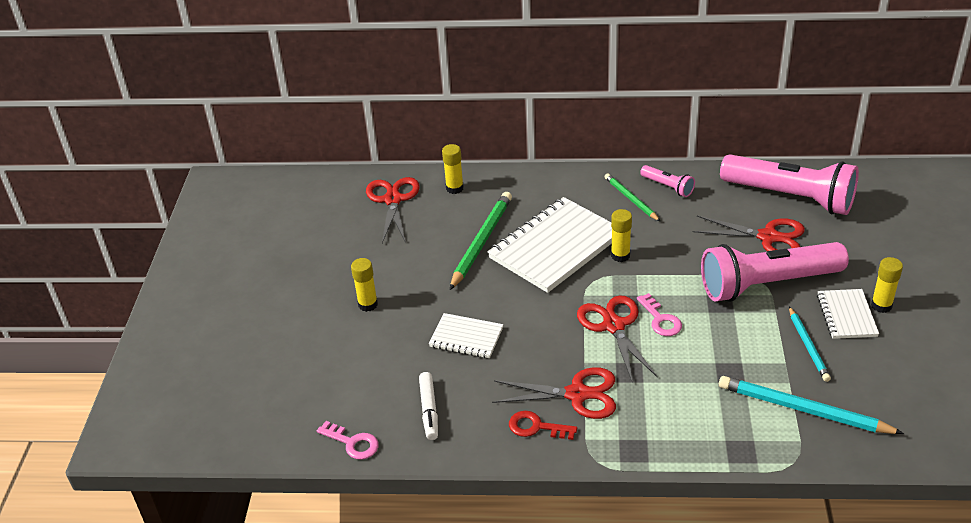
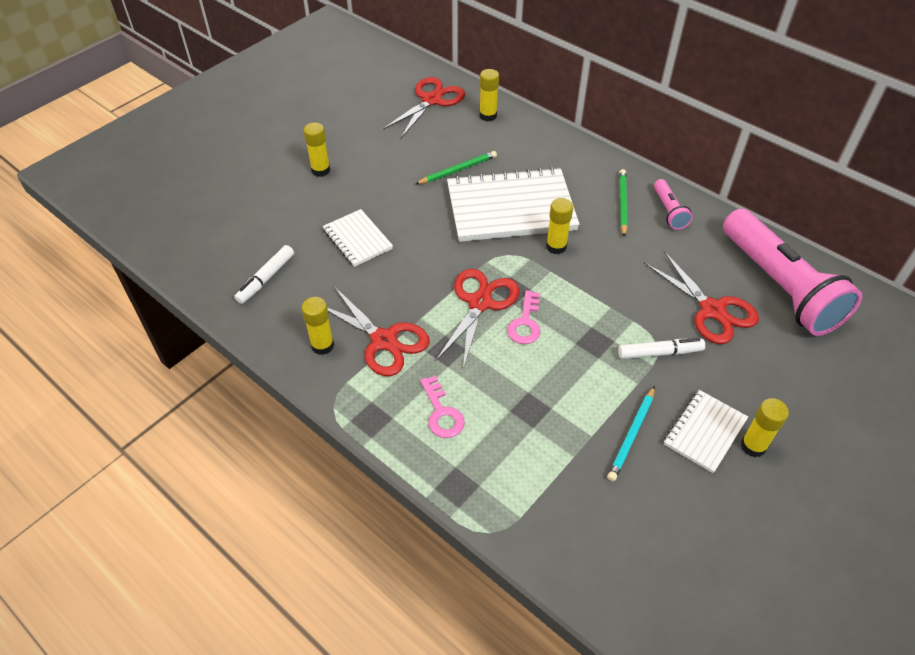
camera: 35 degrees right, 10 degrees up
pink key [317,421,379,460] -> pink key moved to [420,375,465,438]
green pencil [450,192,512,290] -> green pencil [416,151,497,184], size x0.61
red key [509,411,577,440] -> yellow glue stick [302,297,334,355]
pink flashlight [701,242,849,302] -> white marker [618,338,705,359]
turquoise pencil [719,376,904,434] -> none

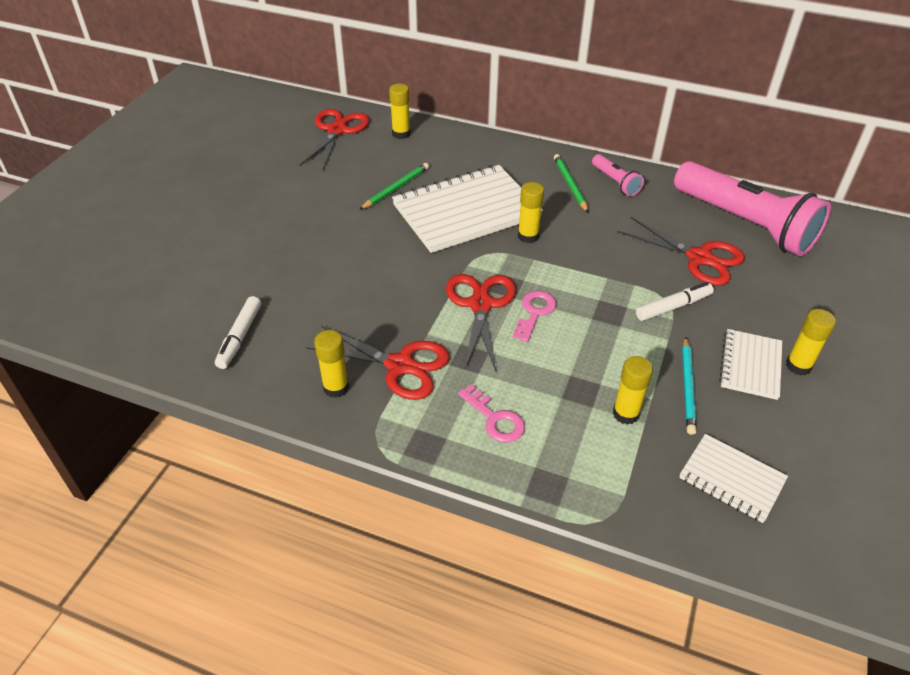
camera: 20 degrees left, 5 degrees down
yellow glue stick [304,122,330,177] -> yellow glue stick moved to [613,356,653,425]
white notebook [323,209,393,267] -> white notebook moved to [679,434,788,523]
pink key [507,290,540,344] -> pink key turned 150 degrees counterclockwise [513,291,556,342]

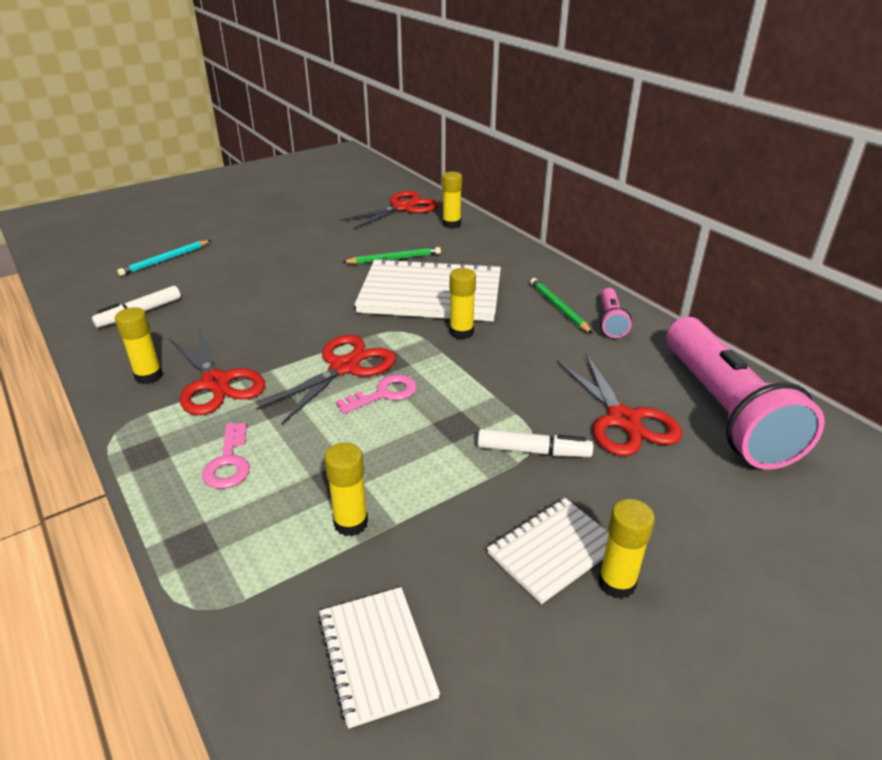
camera: 35 degrees right, 10 degrees down
green pencil [554,154,588,213] -> green pencil turned 45 degrees counterclockwise [530,278,593,334]
turquoise pencil [682,337,697,435] -> turquoise pencil moved to [117,240,211,276]

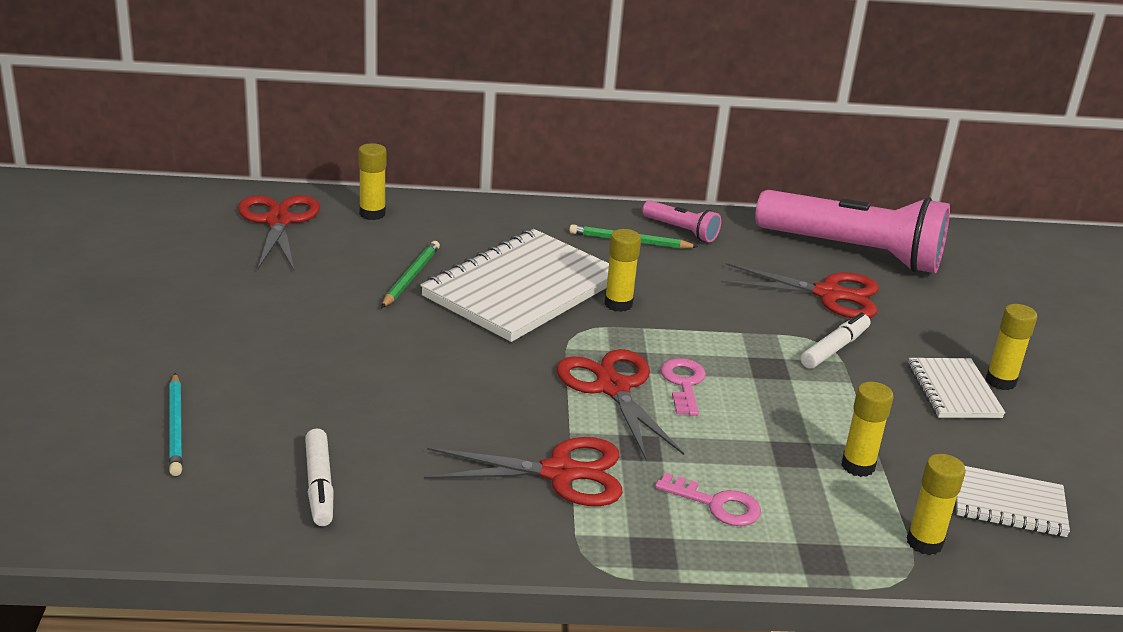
camera: 60 degrees left, 5 degrees down
yellow glue stick [115,307,163,384] -> yellow glue stick moved to [907,454,966,555]

